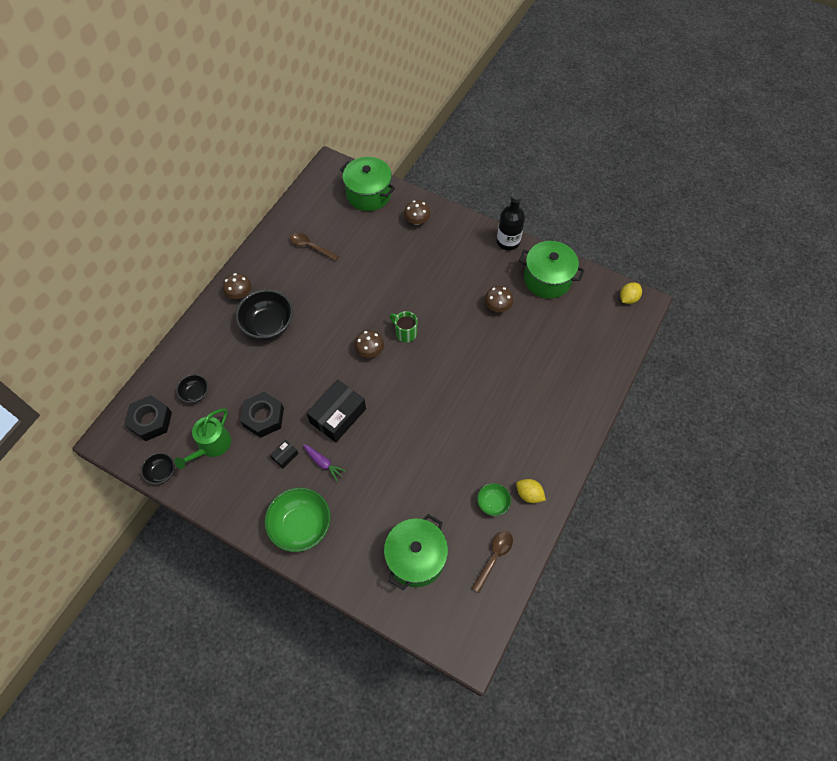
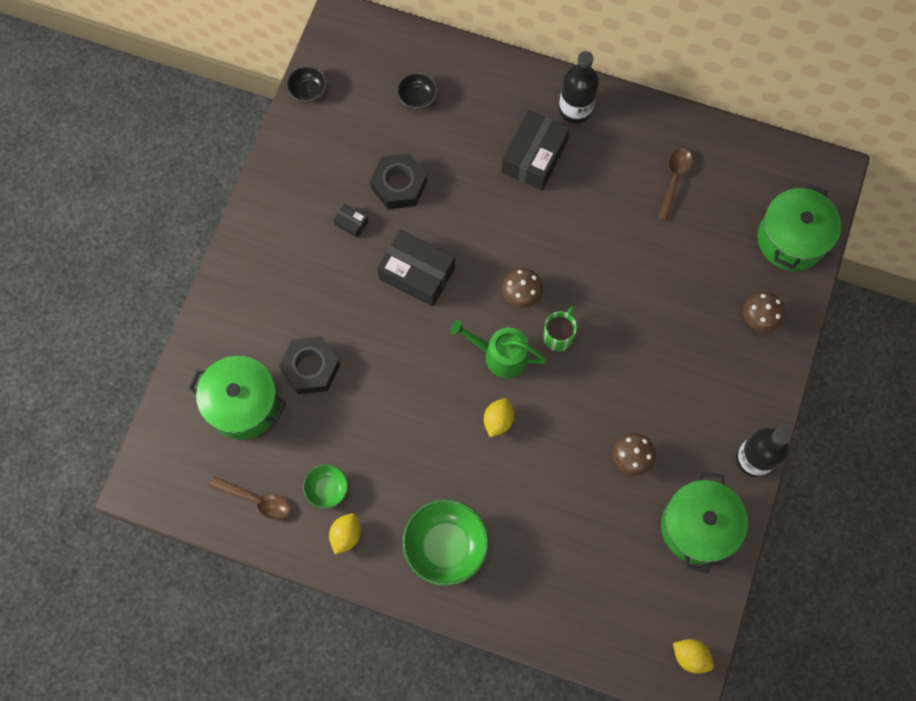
camera: 80 degrees right, 10 degrees up
black nut [124,395,172,441] -> black nut moved to [279,337,340,394]
green watering can [175,408,231,469] -> green watering can moved to [450,320,547,378]
brown mushroom [223,273,251,299] -> black bottle [559,51,599,123]
black bowl [236,289,293,340] -> black box [502,110,570,190]
green bowl [265,488,331,552] -> green bowl moved to [403,499,489,586]
purple carrot [303,444,346,481] -> none
none -> yellow lemon [484,398,514,437]

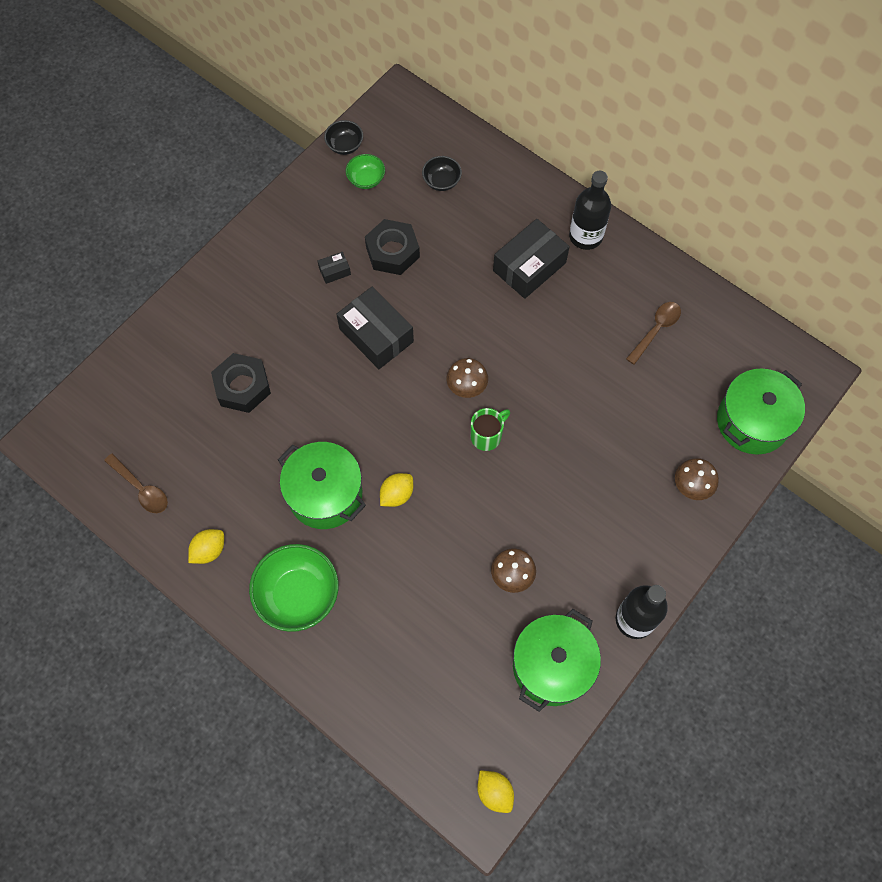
camera: 20 degrees right, 5 degrees down
green pot [189,356,286,439] -> green pot moved to [278,442,366,529]
green bowl [303,464,348,509] -> green bowl moved to [346,154,385,189]
black box [333,203,368,238] -> black box turned 75 degrees counterclockwise [318,252,351,284]
green watering can [450,320,547,378] -> none

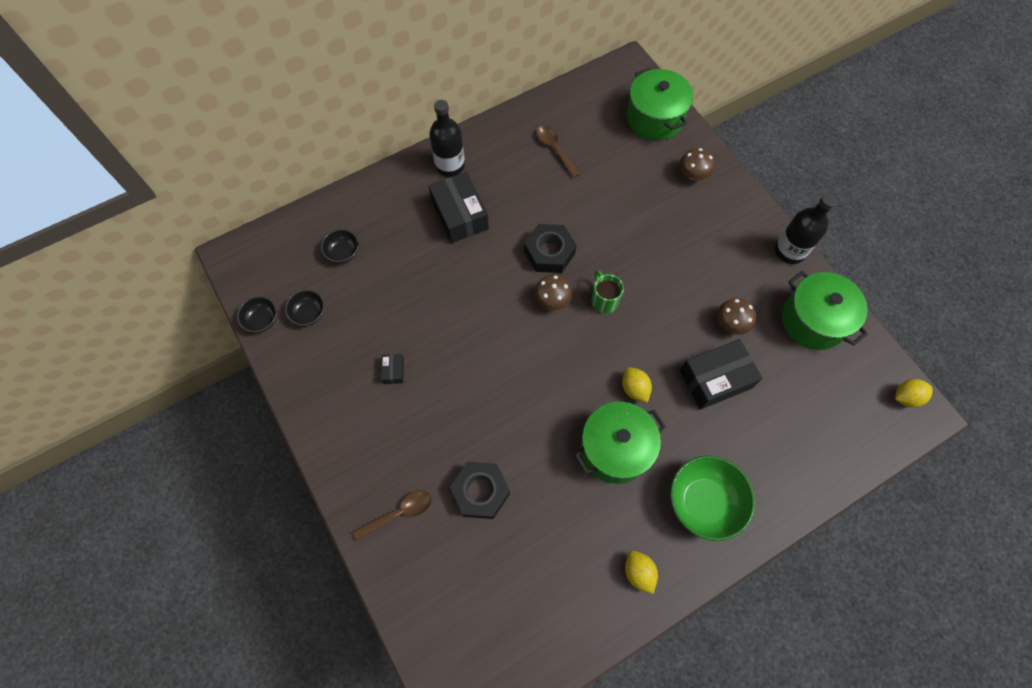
camera: 70 degrees left, 0 degrees up
brown spoon [104,453,168,513] -> brown spoon moved to [352,490,432,541]
black box [337,287,414,369] -> black box moved to [680,339,763,409]
green bowl [346,154,385,189] -> black bowl [285,289,325,326]
black nut [365,219,420,275] -> black nut moved to [524,224,577,273]

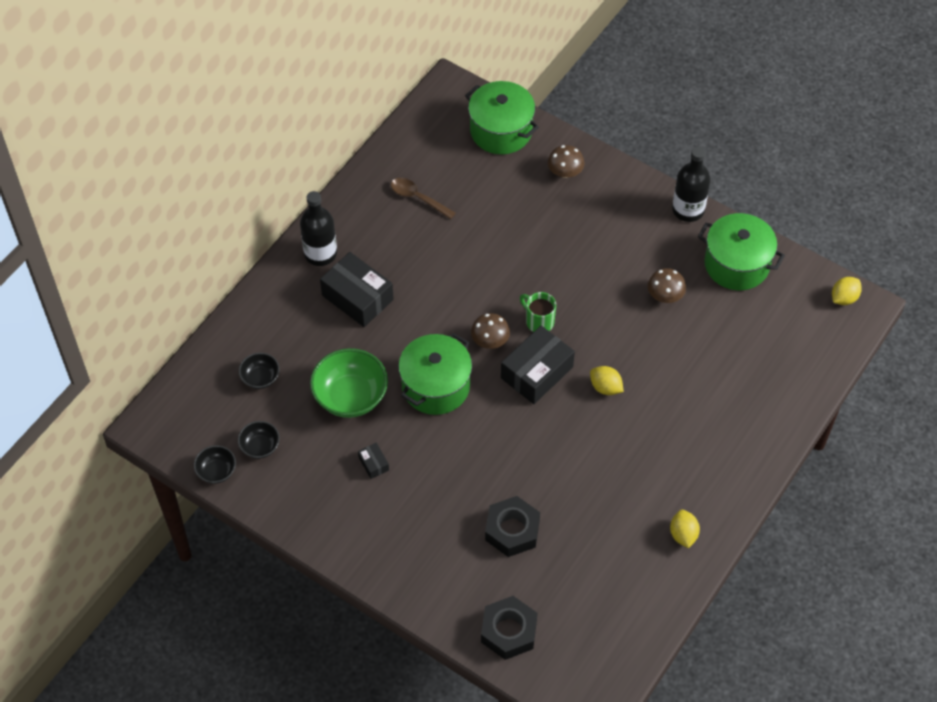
camera: 25 degrees left, 10 degrees down
brown spoon [352,490,432,541] -> none
black nut [524,224,577,273] -> black nut moved to [481,596,537,660]
green pot [574,402,666,484] -> green pot moved to [398,333,472,415]
yellow lemon [625,551,658,594] -> yellow lemon turned 45 degrees clockwise [670,510,700,548]
green bowl [670,455,755,541] -> green bowl moved to [310,348,388,418]
black box [680,339,763,409] -> black box moved to [501,326,575,404]

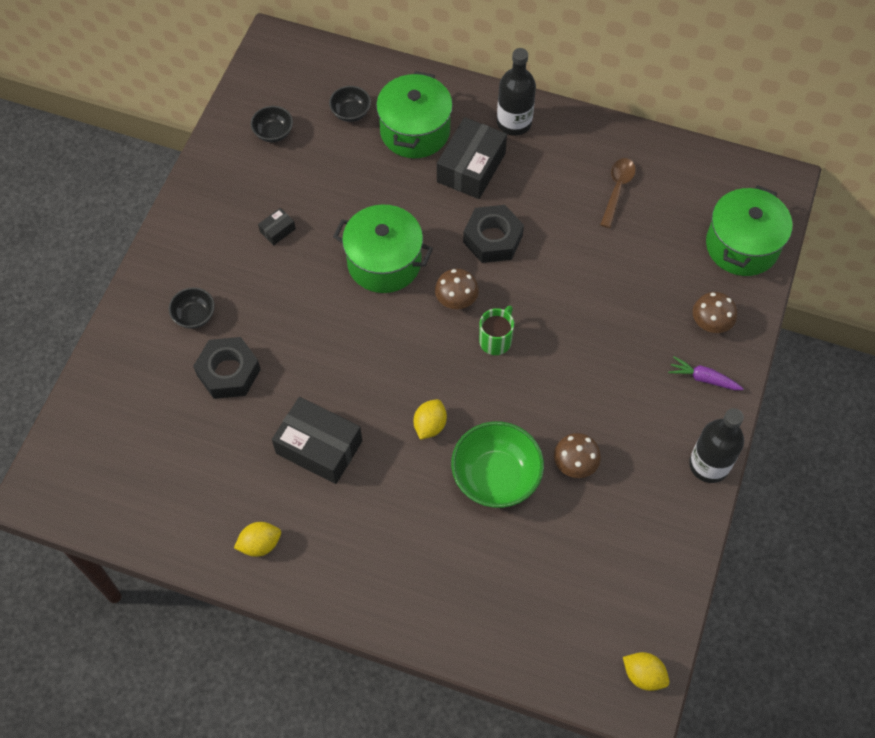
camera: 75 degrees right, 5 degrees up
black bowl [194,445,236,484] -> black bowl moved to [169,287,215,329]
green bowl [310,348,388,418] -> green bowl moved to [451,421,544,508]
black nut [481,596,537,660] -> black nut moved to [463,205,524,263]
black box [501,326,575,404] -> black box moved to [272,397,362,484]
green pot [698,213,785,290] -> green pot moved to [376,71,453,158]
none -> purple carrot [668,356,744,390]

